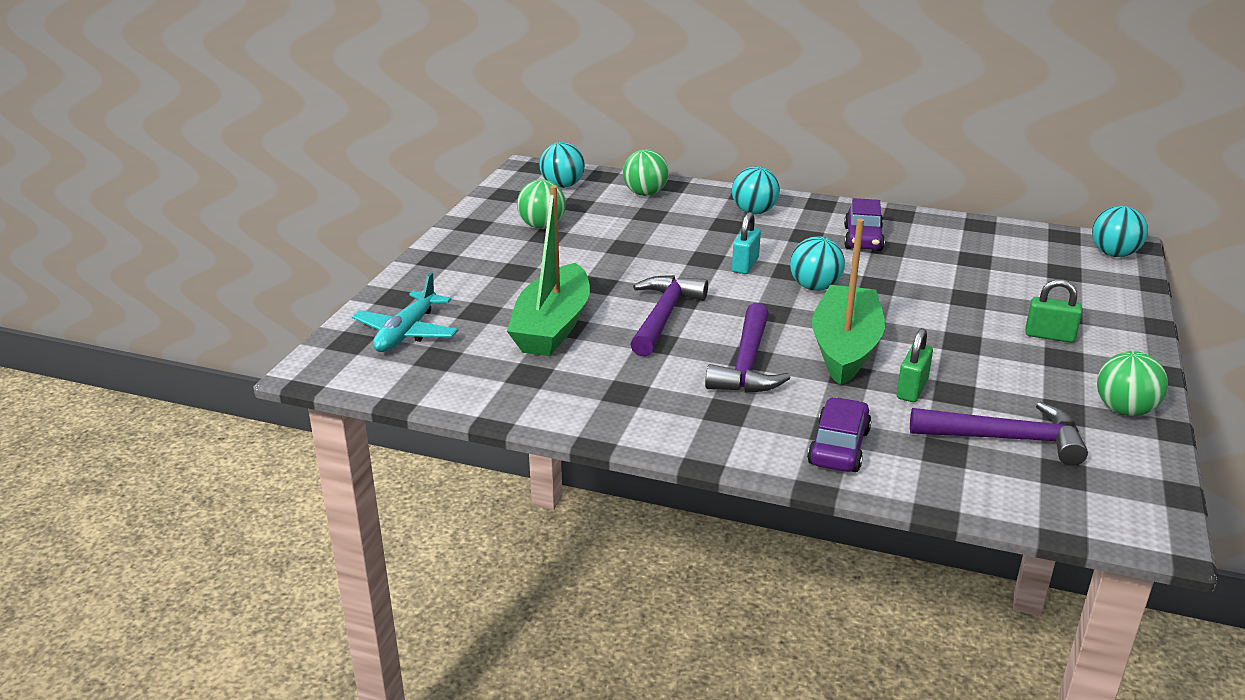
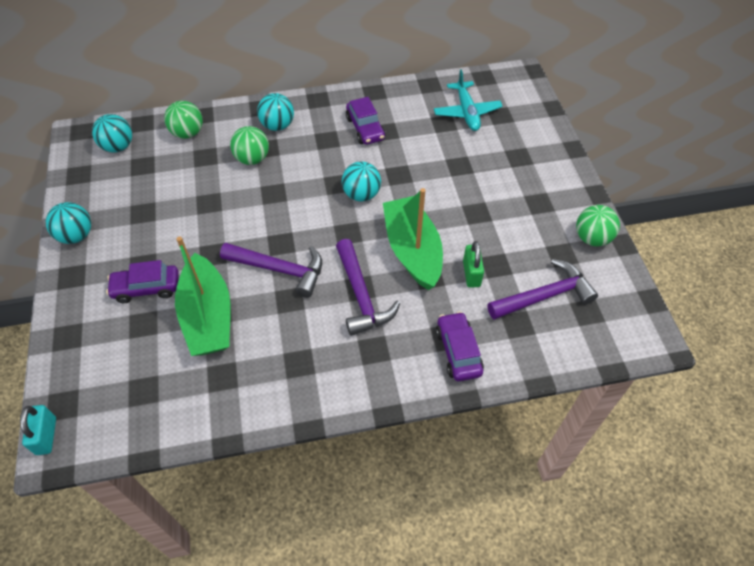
camera: 30 degrees left, 25 degrees up
turquoise plane [352,273,458,352] -> turquoise plane moved to [434,69,503,131]
green ball [517,179,566,229] -> green ball moved to [230,126,269,165]
purple hammer [630,275,708,357] -> purple hammer turned 120 degrees clockwise [220,243,322,298]
turquoise padlock [732,212,761,274] -> turquoise padlock moved to [20,405,56,455]
green padlock [1025,279,1082,343] -> none
turquoise ball [1092,206,1148,257] -> turquoise ball moved to [46,202,91,244]
none -> purple car [106,260,179,303]

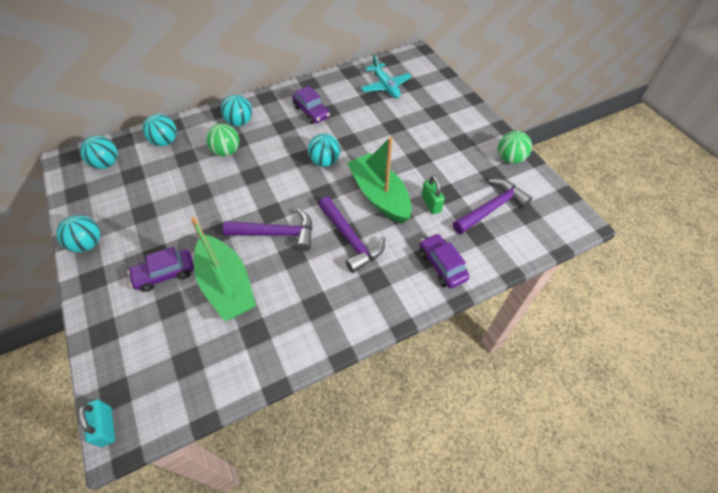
camera: 15 degrees left, 0 degrees up
green ball [164,101,203,139] -> turquoise ball [142,114,177,146]

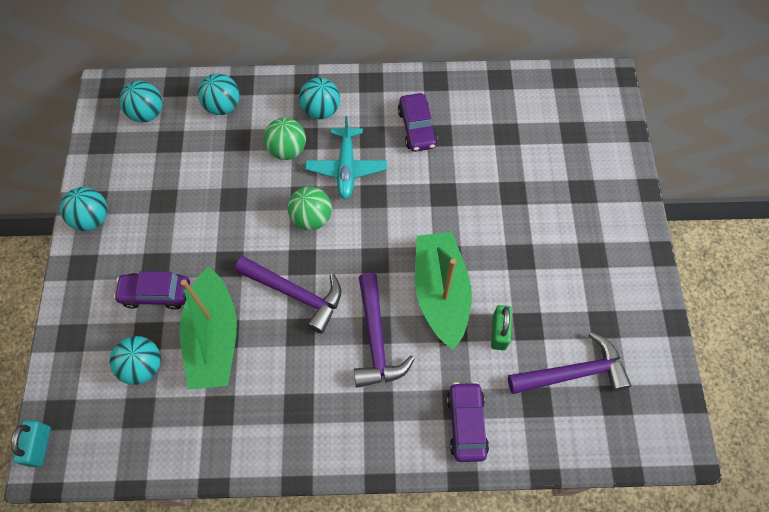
camera: 25 degrees right, 10 degrees up
turquoise ball [308,134,340,167] -> turquoise ball moved to [110,336,161,385]
turquoise plane [361,54,412,98] -> turquoise plane moved to [305,116,387,199]
green ball [498,131,532,164] -> green ball moved to [288,186,332,230]

